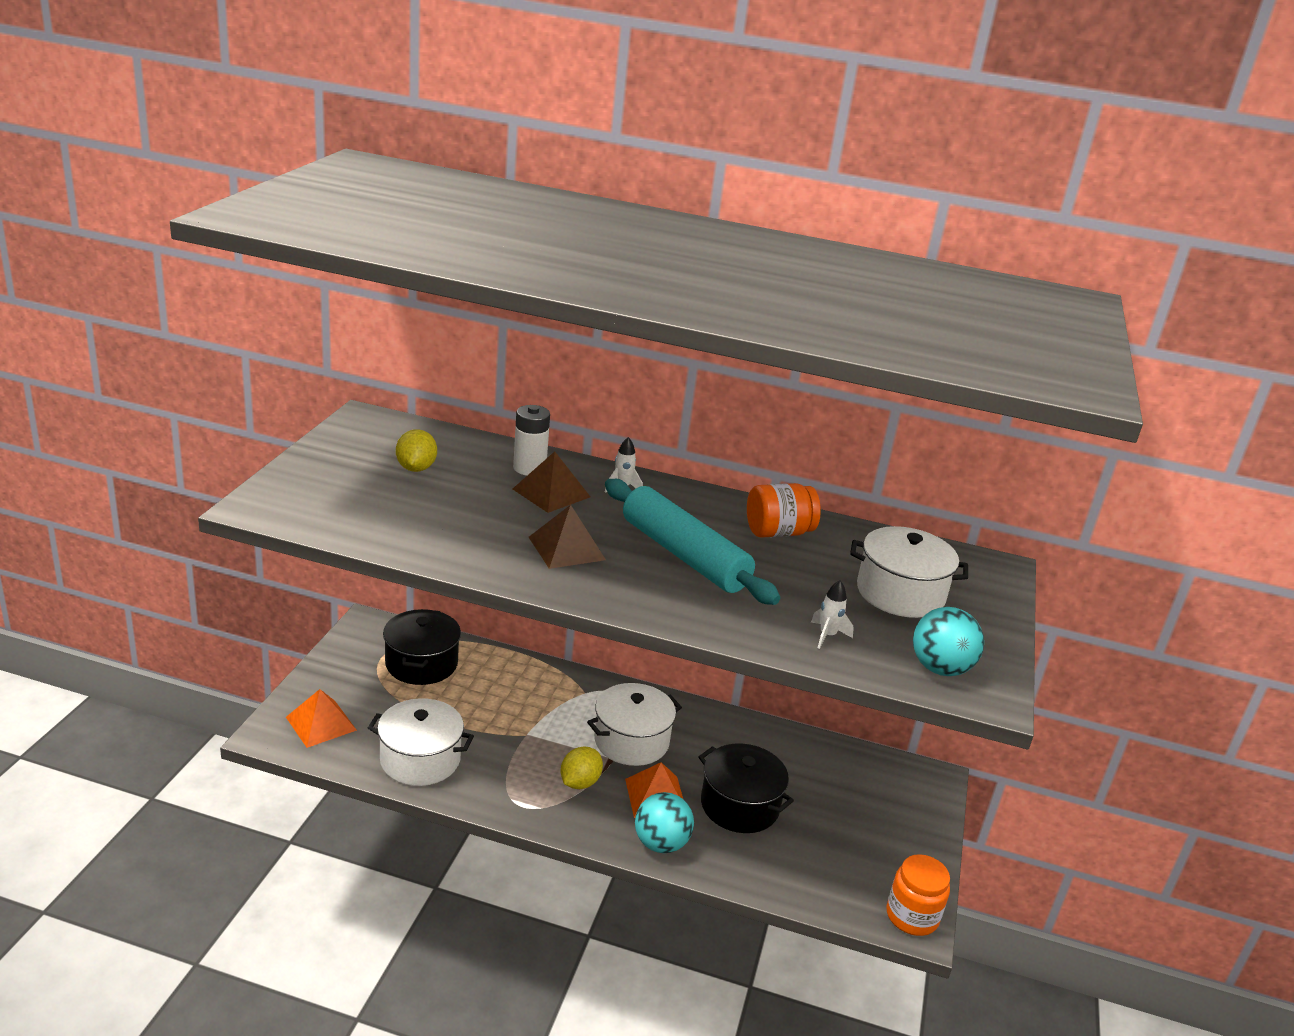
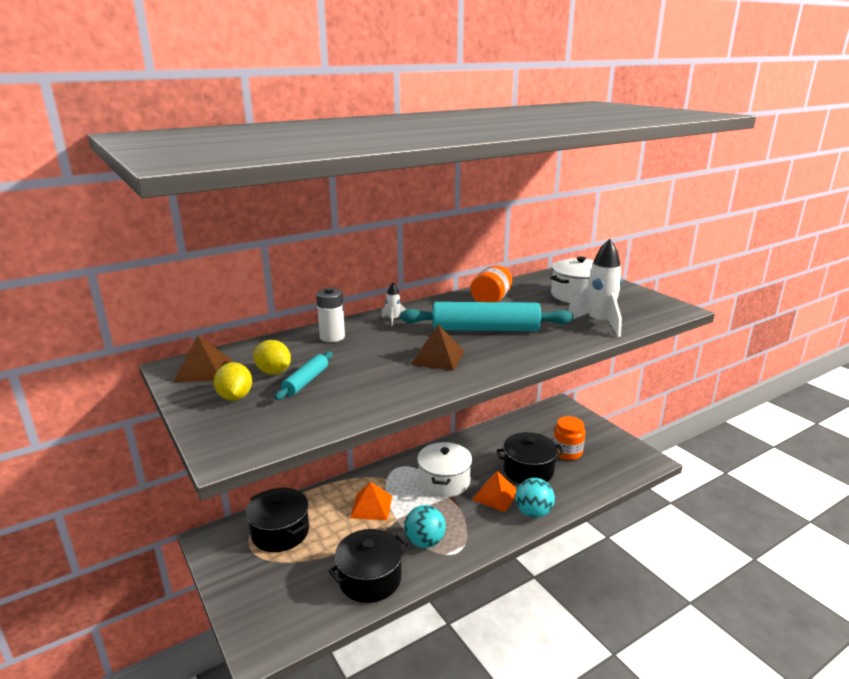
camera: 45 degrees left, 5 degrees down
orange pyramid [286,689,357,748] -> orange pyramid moved to [350,482,392,520]
white pot [368,698,474,786] -> black pot [329,529,407,603]
brown pyramid [513,451,590,513] -> brown pyramid moved to [173,335,232,382]
yellow lemon [561,746,603,789] -> yellow lemon moved to [214,362,252,400]
white rocket [811,580,854,649] -> white rocket [568,239,622,337], size x2.13
orange jar [887,854,950,936] -> orange jar moved to [553,416,585,460]
turquoise ball [913,607,984,676] -> turquoise ball moved to [404,505,446,548]
none -> turquoise rolling pin [274,352,333,400]

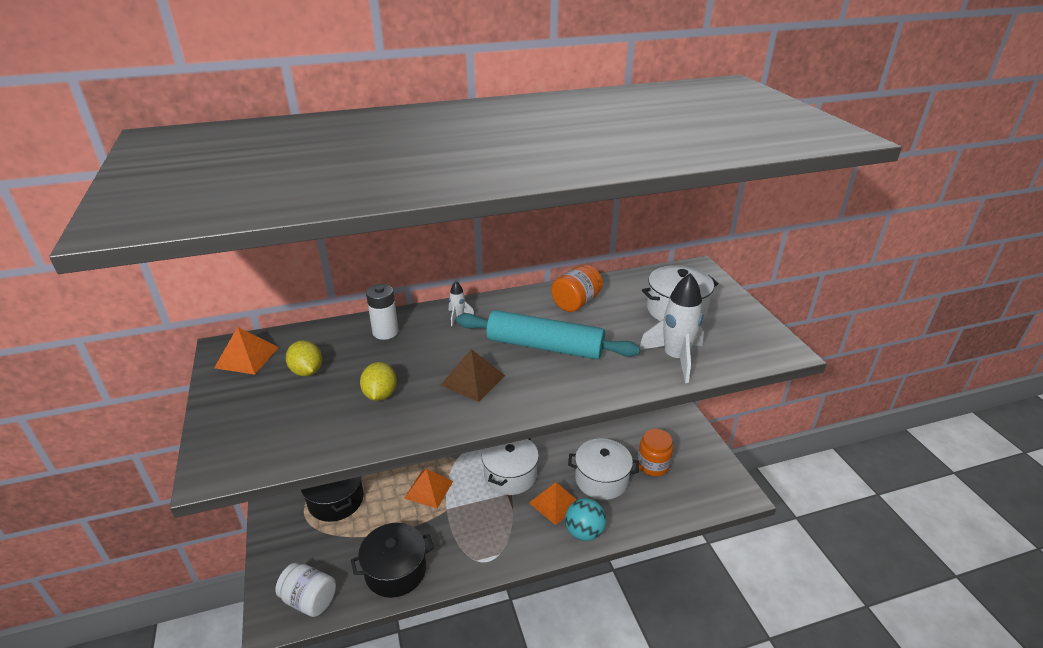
camera: 15 degrees right, 10 degrees up
brown pyramid [173,335,232,382] -> orange pyramid [214,327,279,375]
yellow lemon [214,362,252,400] -> yellow lemon moved to [360,362,397,401]
turquoise rolling pin [274,352,333,400] -> none
turquoise ball [404,505,446,548] -> none
black pot [497,432,564,484] -> white pot [568,439,639,500]
none -> white jar [275,563,336,617]

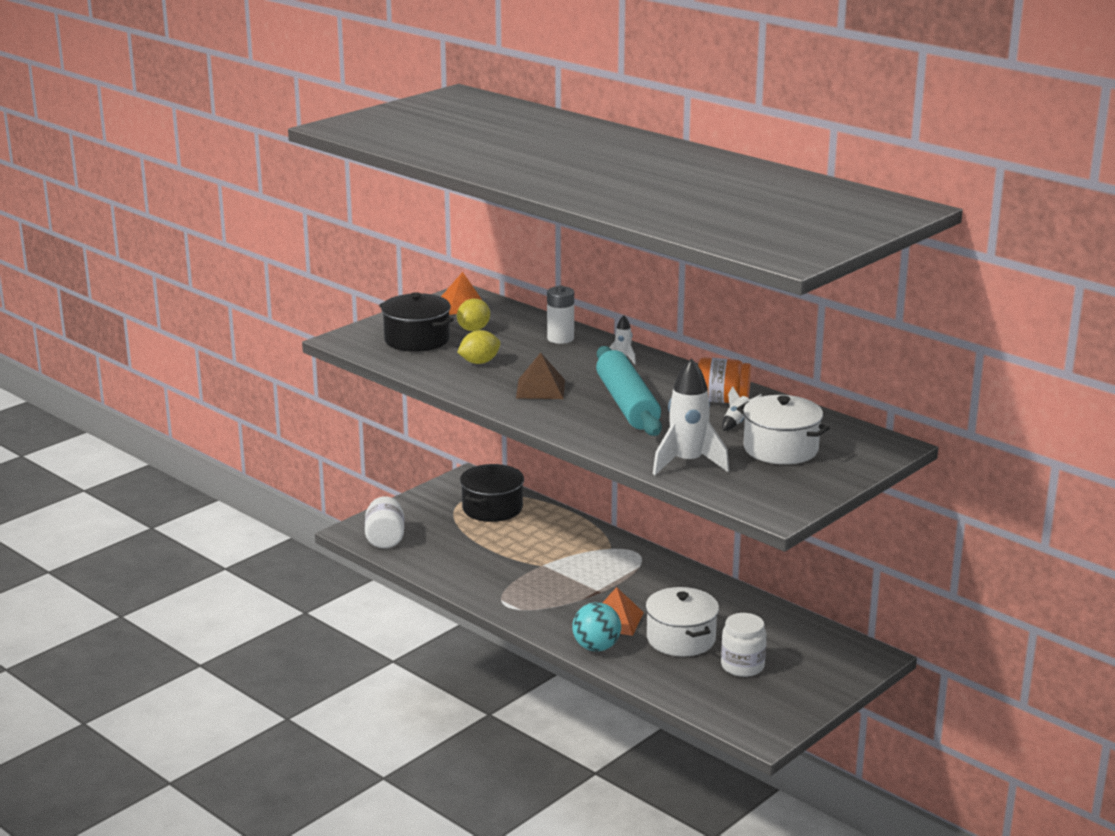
camera: 60 degrees right, 10 degrees down
black pot [351,523,434,598] -> black pot moved to [379,292,454,352]
orange pyramid [404,469,453,509] -> none
white pot [482,438,539,495] -> none
orange jar [638,429,673,476] -> white jar [721,613,767,677]
none -> white rocket [722,386,762,431]

